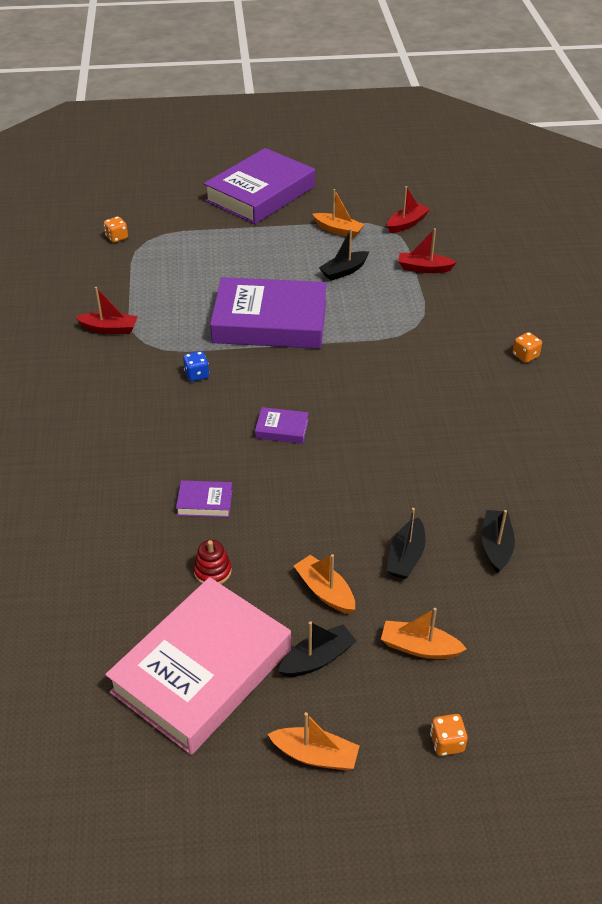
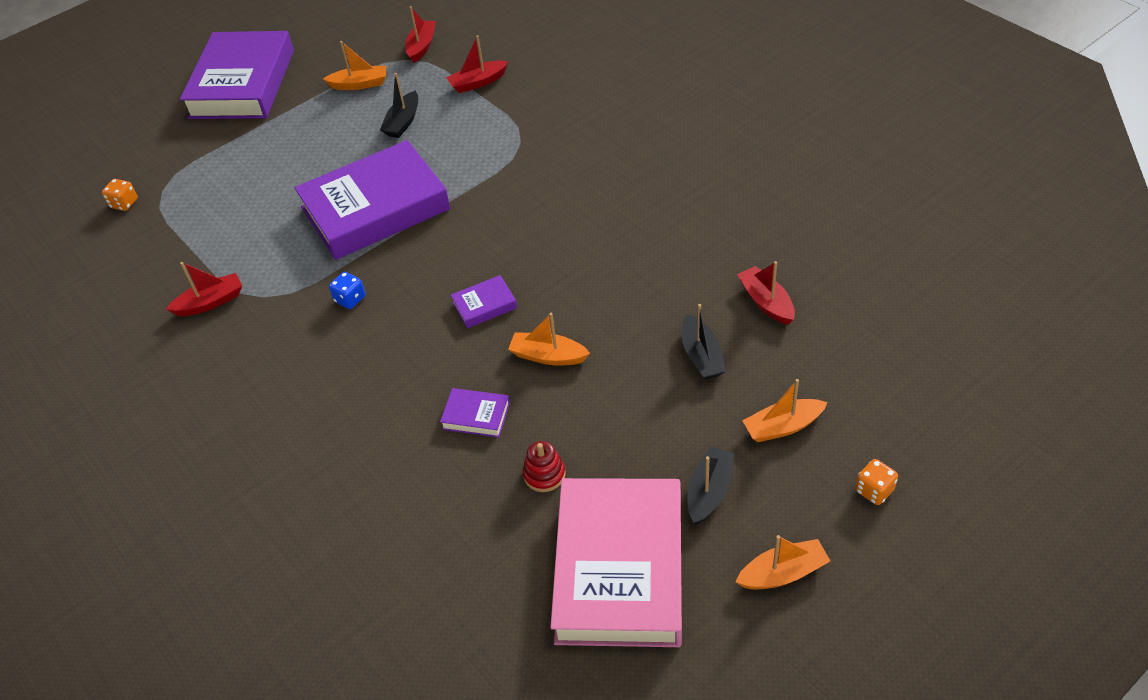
camera: 30 degrees left, 5 degrees up
purple book [176,480,233,517] -> purple book turned 45 degrees clockwise [440,388,510,437]
orange boat [294,554,355,614] -> orange boat moved to [508,313,590,365]
black boat [482,510,515,573] -> red boat [737,261,795,325]
orange dice [512,332,542,363] -> none

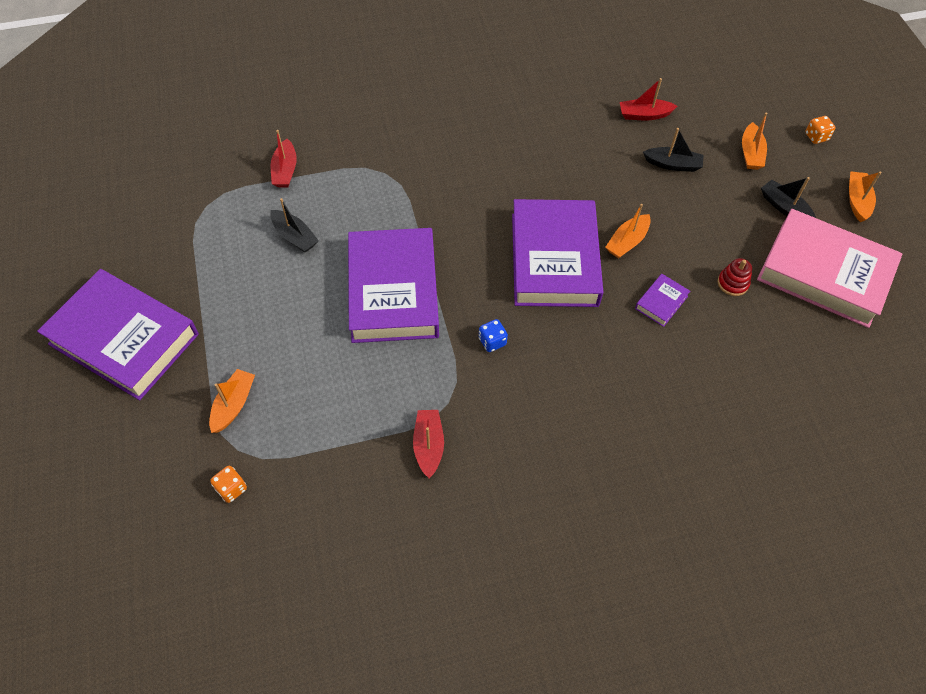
camera: 70 degrees left, 10 degrees up
orange boat [323,41,386,90] -> orange boat moved to [209,369,255,433]
red boat [405,6,436,63] -> none
purple book [451,275,517,328] -> purple book [512,199,603,307], size x2.50

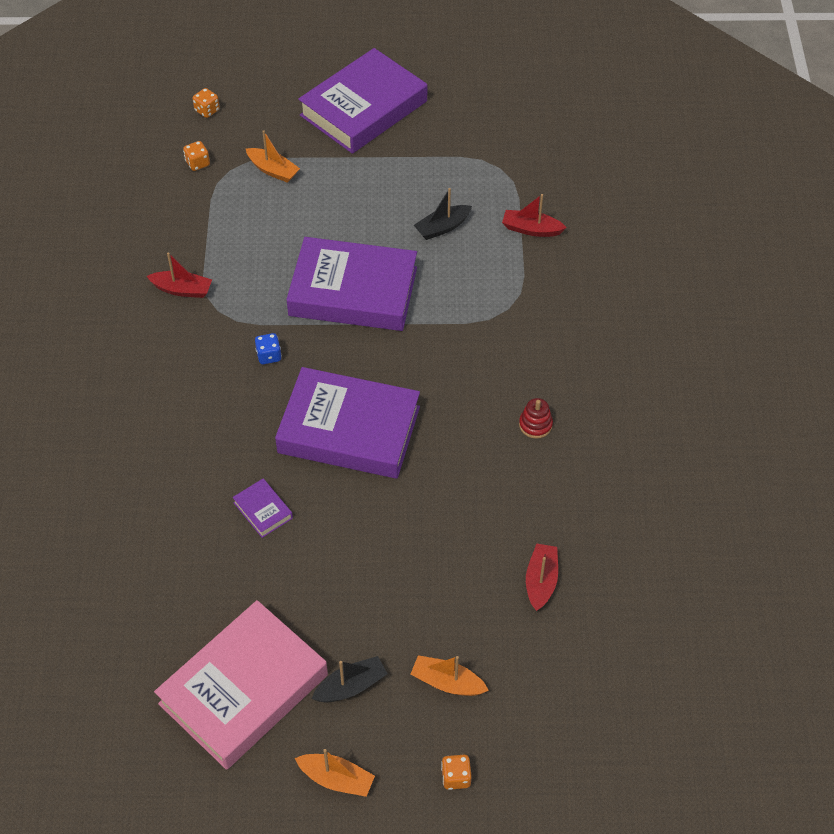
camera: 105 degrees right, 5 degrees down
orange boat [605,204,651,258] -> none
black boat [643,128,704,172] -> none
red stacking toy [718,258,752,296] -> red stacking toy moved to [519,398,553,439]
none -> orange dice [193,88,220,118]

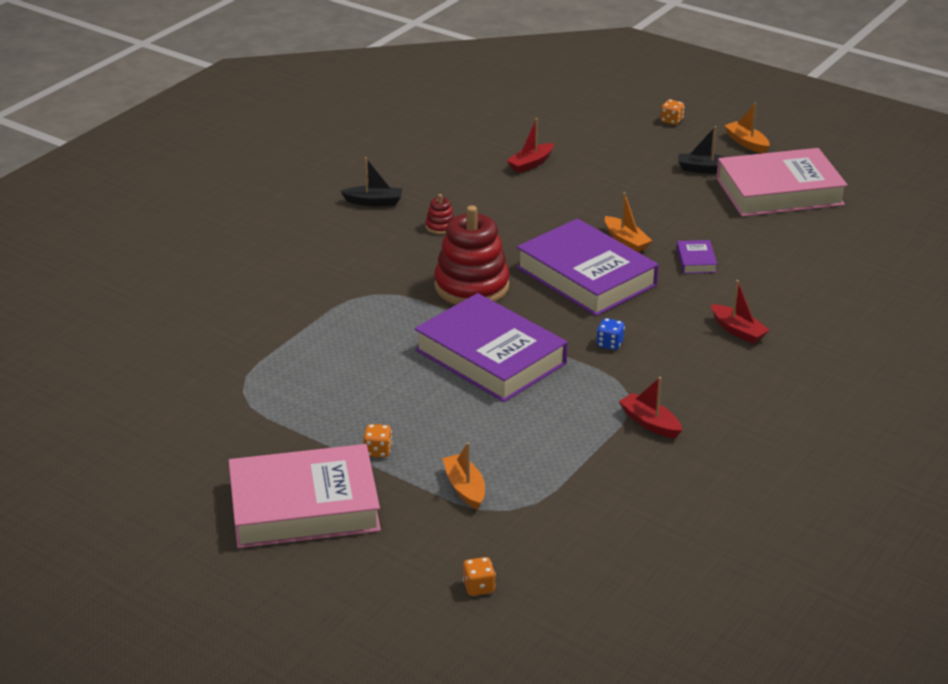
camera: 145 degrees left, 20 degrees down
orange dice [183,141,210,171] -> orange dice moved to [363,424,392,458]
purple book [298,48,427,154] -> pink book [228,444,381,548]
orange boat [411,655,489,696] -> orange boat moved to [605,192,652,252]
black boat [414,188,472,240] -> black boat moved to [340,157,402,206]
red boat [502,194,567,237] -> red boat moved to [711,280,770,344]
none -> red stacking toy [434,205,510,305]

